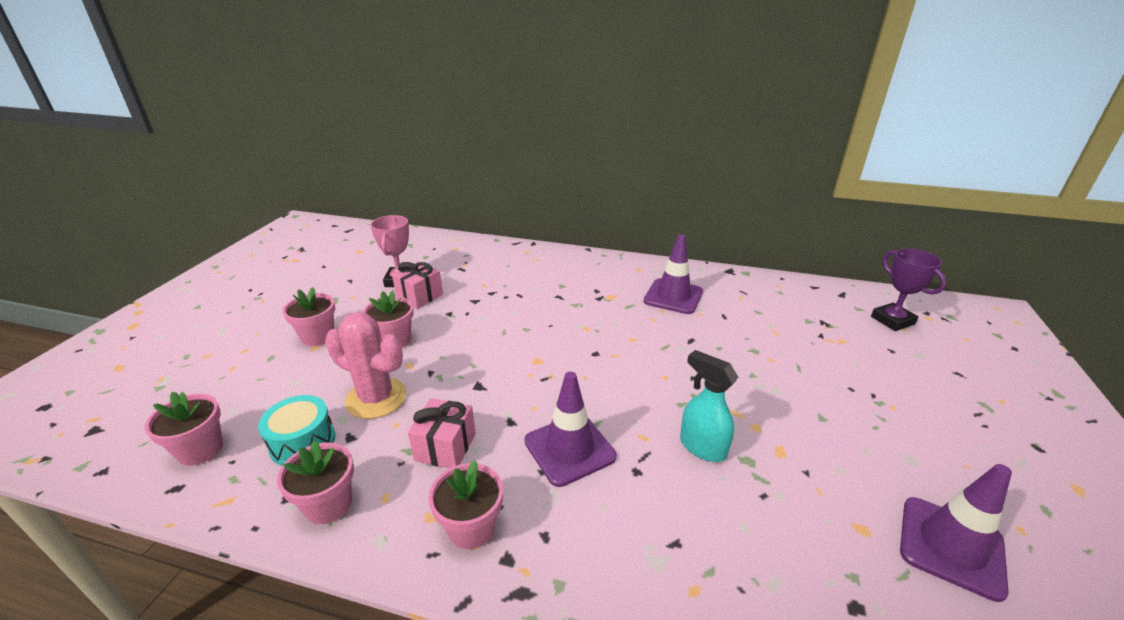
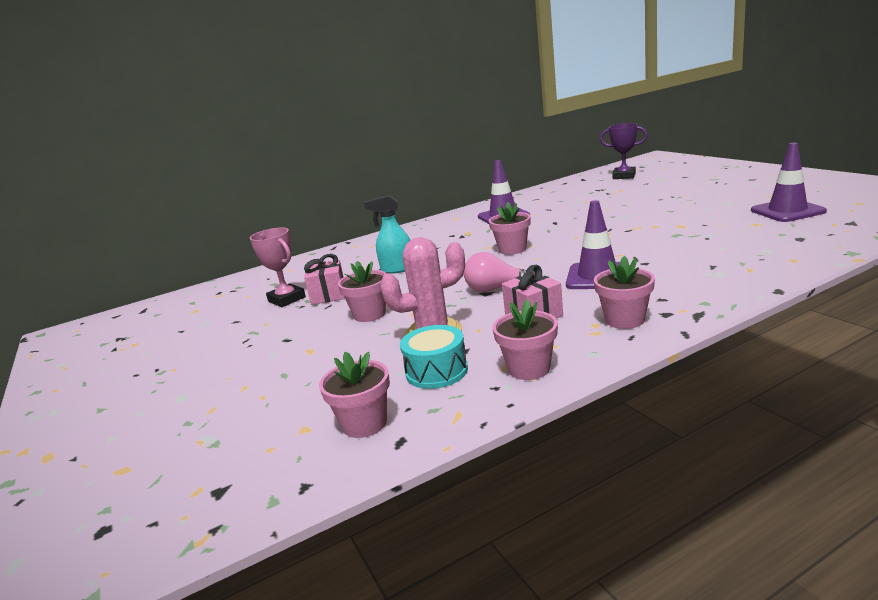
camera: 40 degrees left, 10 degrees down
pink flower pot [282,287,335,346] -> pink flower pot moved to [489,202,531,255]
turquoise spray bottle [680,350,738,462] -> turquoise spray bottle moved to [364,194,410,274]
none -> pink light bulb [464,252,535,292]

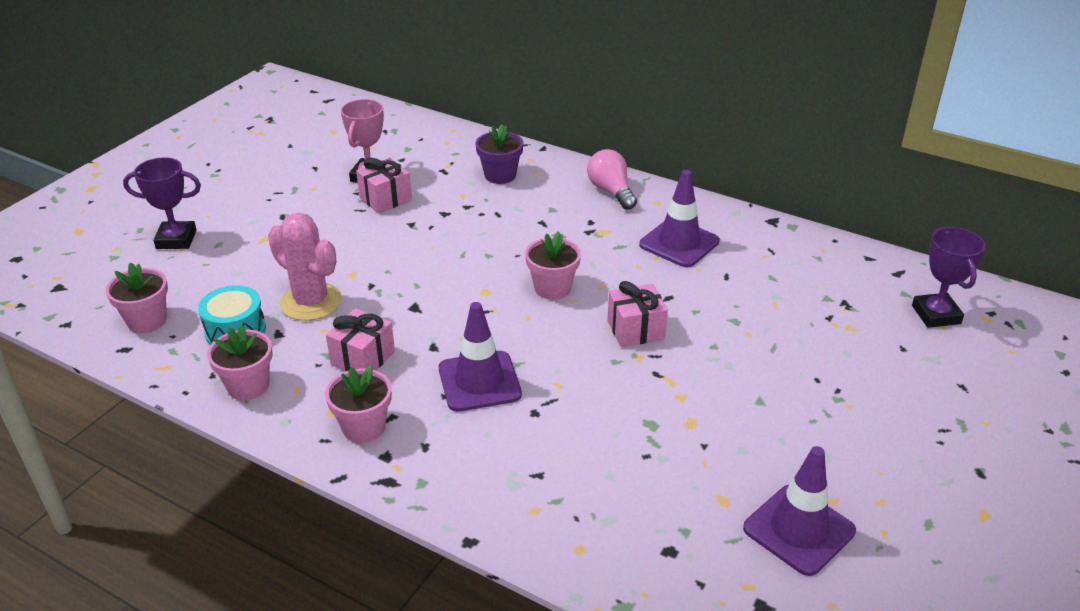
camera: 55 degrees right, 15 degrees up
pink flower pot [338,261,387,322] -> none
turquoise spray bottle [364,194,410,274] -> none
pink light bulb [464,252,535,292] -> pink light bulb moved to [587,149,637,210]
none -> purple trophy [123,157,201,249]
none -> purple flower pot [476,125,523,184]
none -> pink gift [607,281,668,347]

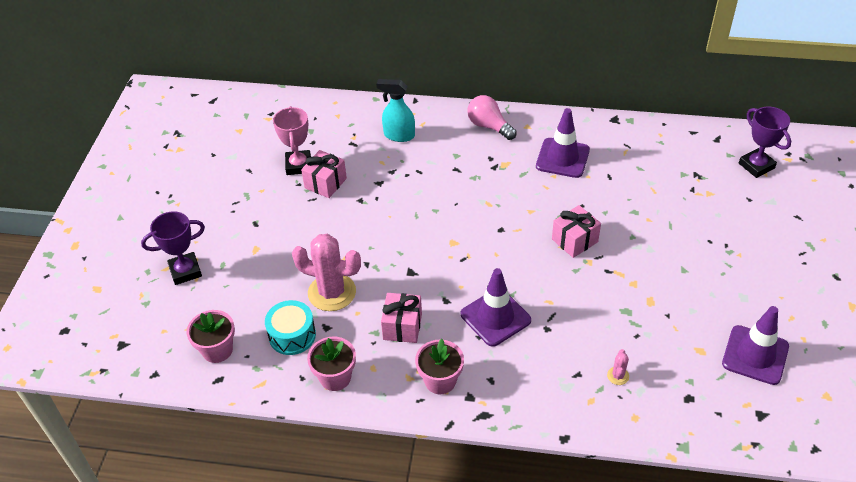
camera: 20 degrees left, 10 degrees up
purple flower pot [476,125,523,184] -> turquoise spray bottle [376,79,415,142]
pink flower pot [525,231,581,300] -> none
none -> pink cactus [607,349,629,385]

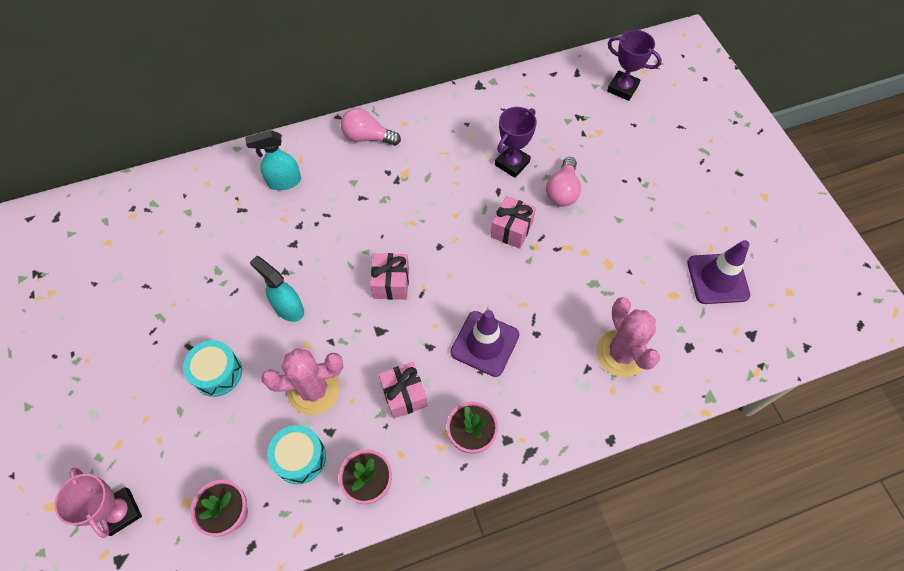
camera: 30 degrees left, 15 degrees up
purple trophy [141,211,205,285] -> purple trophy moved to [495,107,537,178]
pink trophy [273,106,311,175] -> pink trophy moved to [55,468,142,538]
pink gift [301,150,347,198] -> pink gift moved to [370,253,409,300]
purple traffic cone [536,108,590,178] -> none
pink cactus [607,349,629,385] -> pink cactus [597,297,660,377], size x2.40
none -> turquoise drum [183,340,242,397]
none -> turquoise spray bottle [250,256,304,322]
none -> pink light bulb [546,157,581,206]

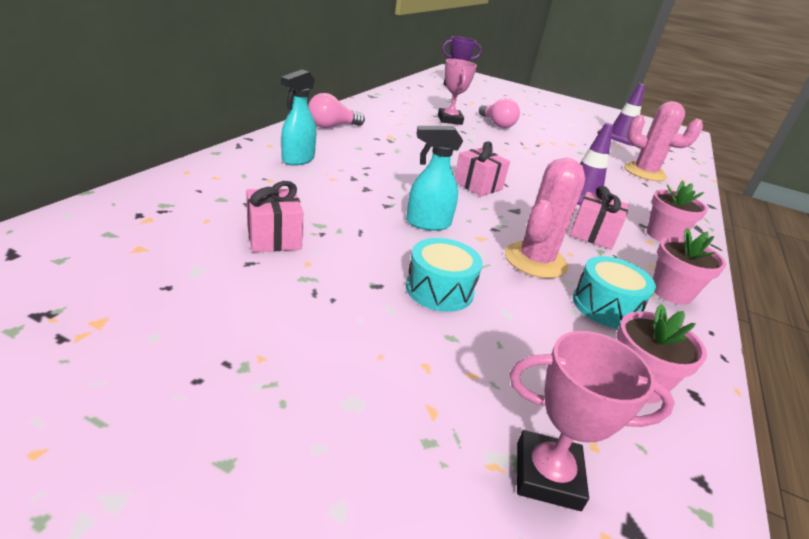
camera: 50 degrees left, 30 degrees down
pink gift [491,196,536,249] -> pink gift moved to [246,181,303,252]
purple trophy [495,107,537,178] -> pink trophy [438,59,477,125]

